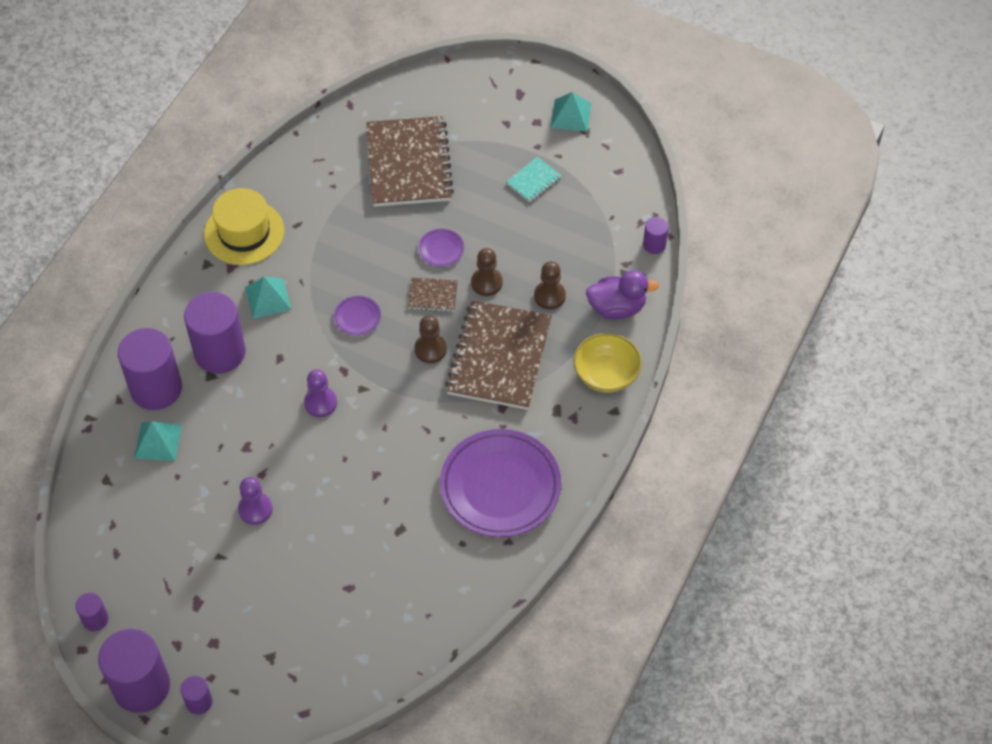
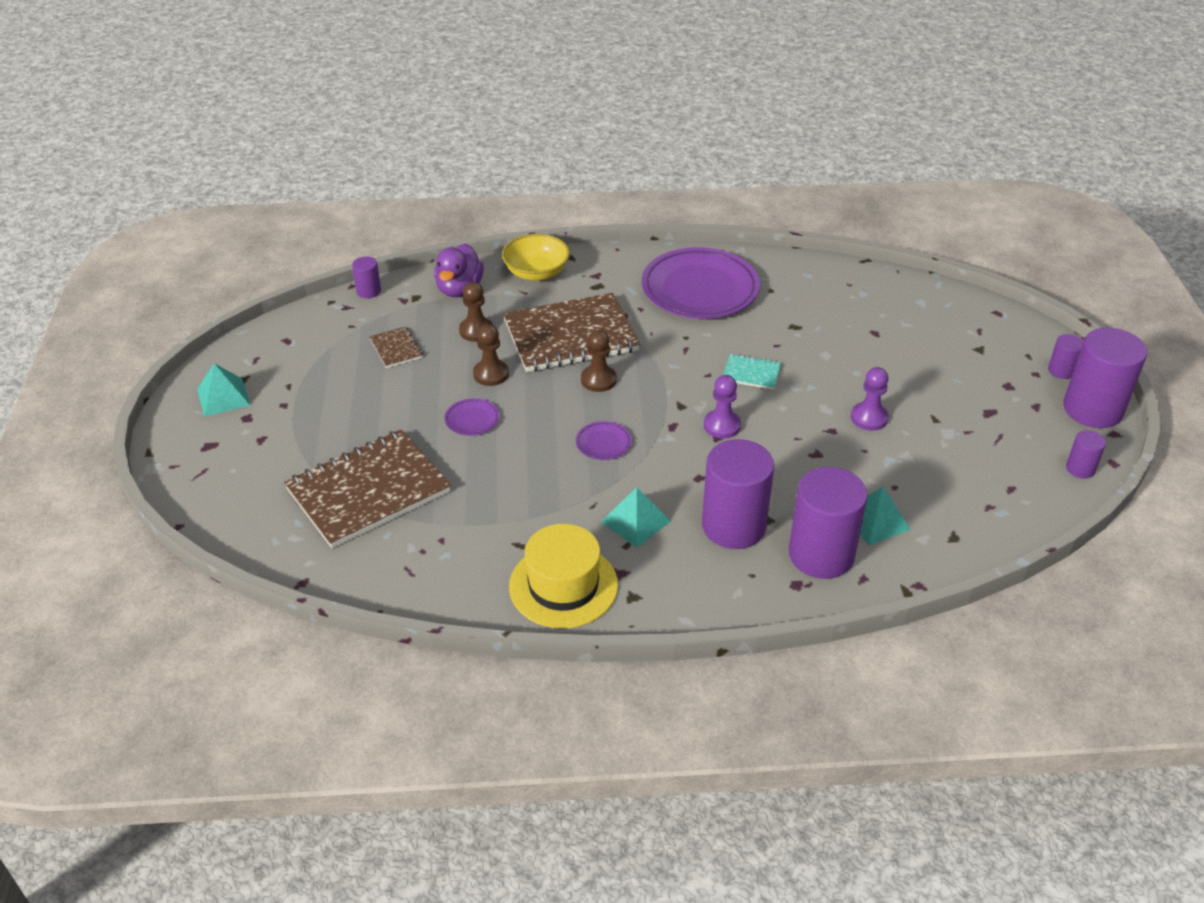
camera: 120 degrees left, 15 degrees down
brown notebook [408,278,458,312] -> brown notebook moved to [369,326,423,368]
turquoise notebook [506,157,561,202] -> turquoise notebook moved to [723,354,781,390]
purple duck [586,270,659,320] -> purple duck turned 135 degrees counterclockwise [434,244,484,297]

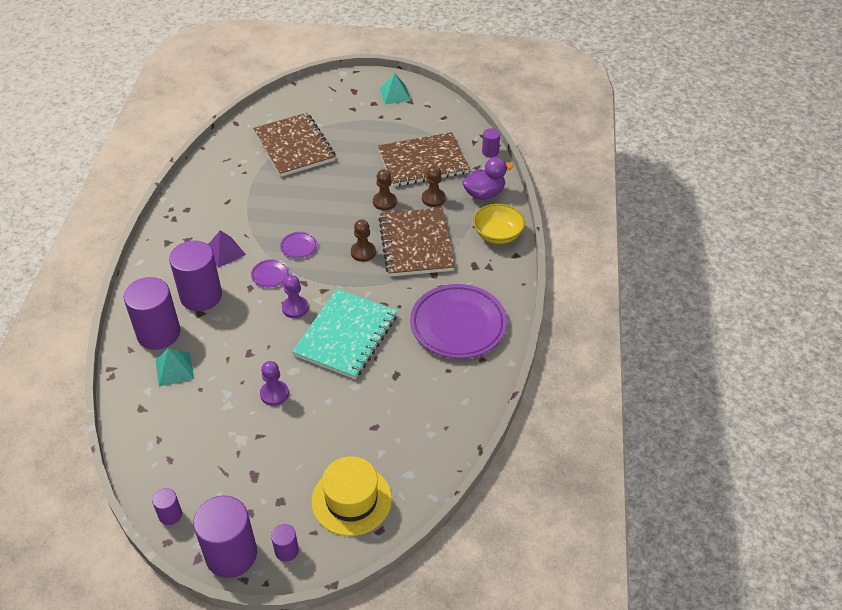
camera: 100 degrees right, 5 degrees up
brown notebook [369,326,423,368] -> brown notebook [378,132,470,187], size x2.30
purple duck [434,244,484,297] -> purple duck turned 135 degrees clockwise [462,157,513,200]
purple plate [445,398,500,436] -> purple plate moved to [251,259,289,287]
yellow hat [509,524,618,628] -> yellow hat moved to [312,456,392,536]
turquoise pyramid [601,487,671,548] -> purple pyramid [208,230,246,268]
turquoise notebook [723,354,781,390] -> turquoise notebook [292,289,397,379], size x2.30

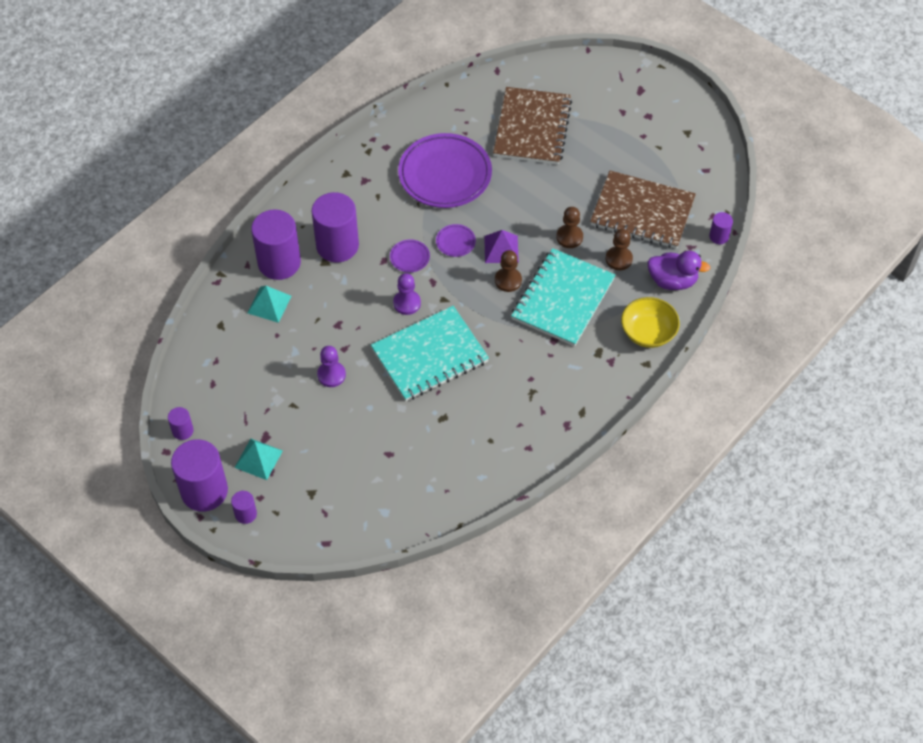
camera: 35 degrees right, 10 degrees up
purple pyramid [208,230,246,268] -> purple pyramid moved to [484,230,519,263]
yellow hat [312,456,392,536] -> none
brown notebook [378,208,455,277] -> turquoise notebook [511,248,615,346]
turquoise pyramid [380,73,411,104] -> turquoise pyramid moved to [234,439,283,480]
purple plate [410,284,507,359] -> purple plate moved to [398,133,492,208]

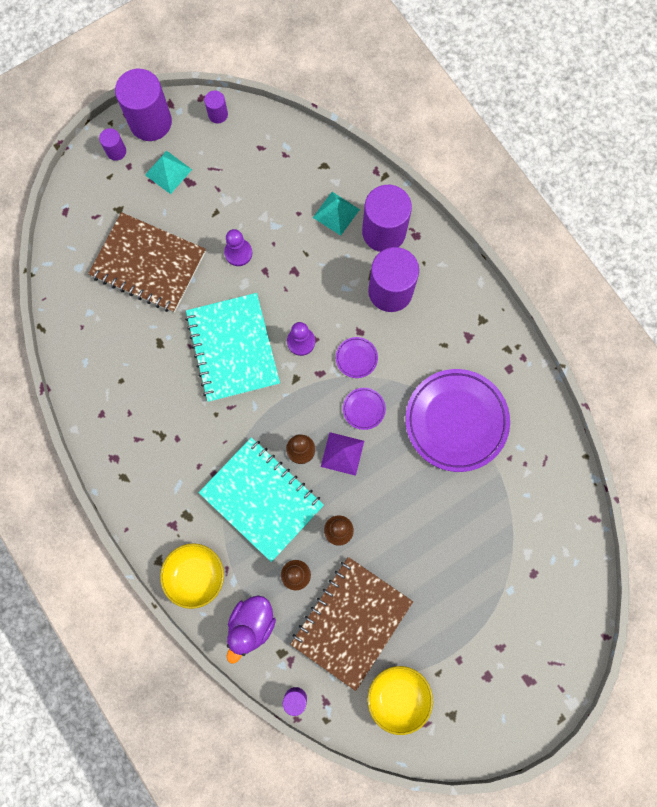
camera: 105 degrees right, 20 degrees up
brown notebook [493,87,572,165] -> brown notebook moved to [88,212,206,313]
none -> yellow bowl [367,666,433,735]

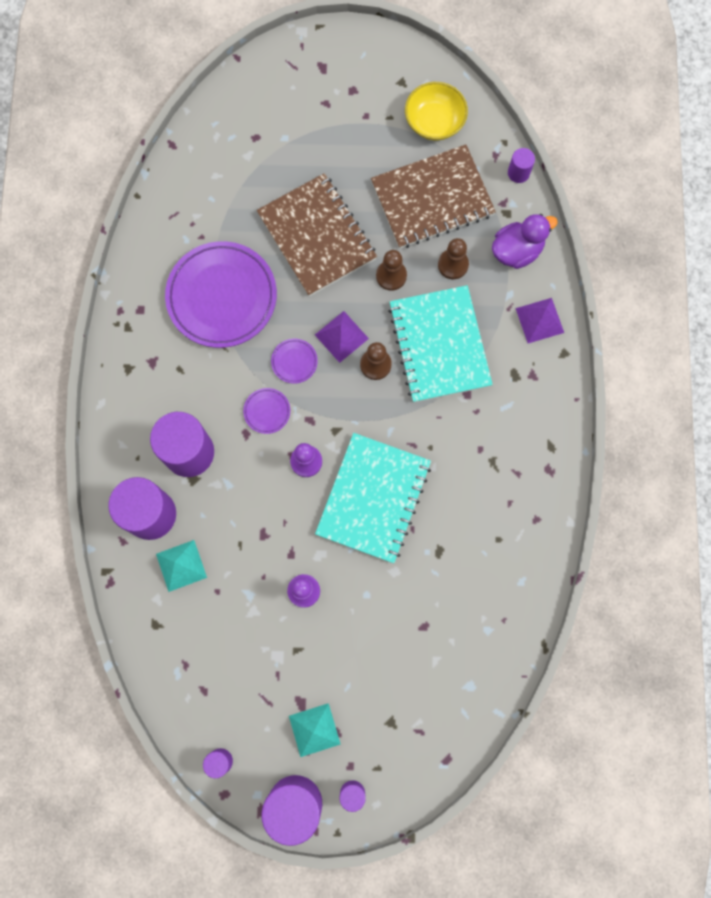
camera: 145 degrees left, 0 degrees up
brown notebook [88,212,206,313] -> brown notebook moved to [257,173,377,296]
yellow bowl [160,543,224,609] -> purple pyramid [515,298,564,343]

